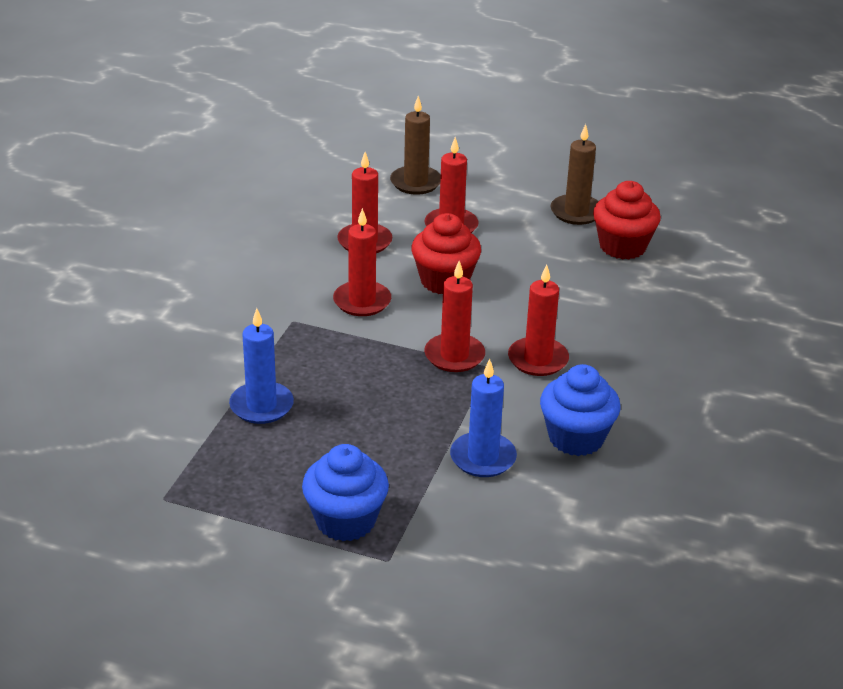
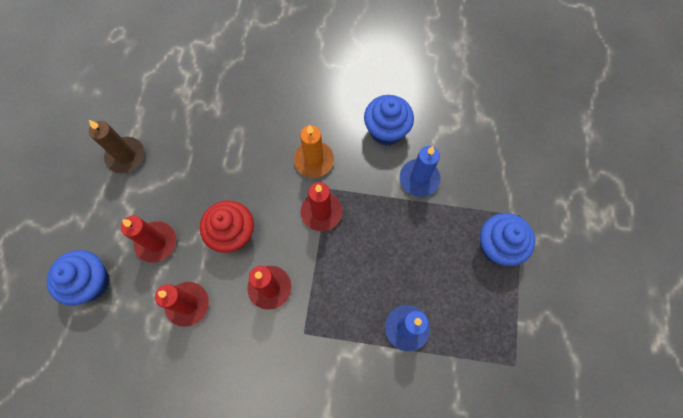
camera: 100 degrees left, 35 degrees up
brown candle [390,96,441,195] -> blue cupcake [47,250,110,306]
red candle [508,265,569,376] -> orange candle [294,125,334,178]
red cupcake [593,181,661,260] -> none

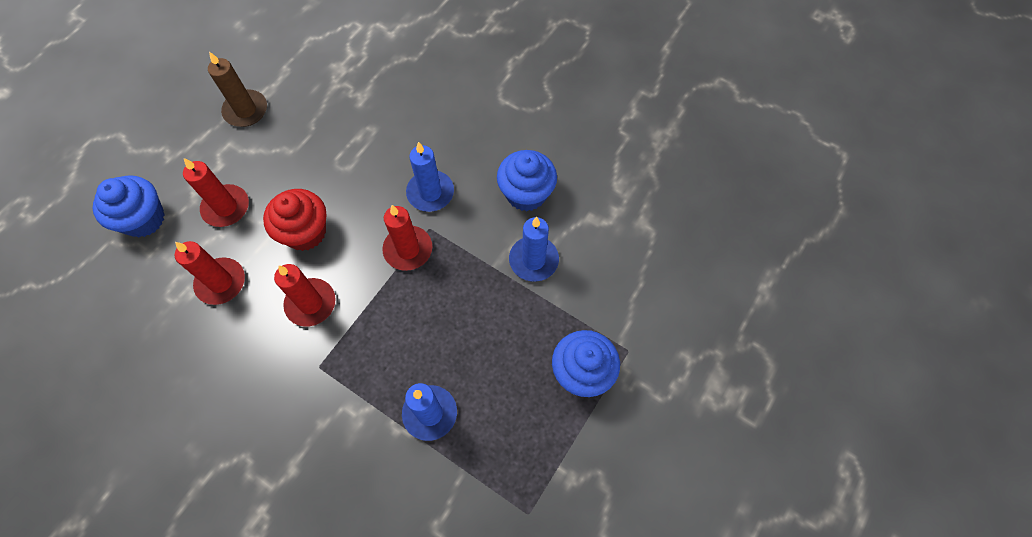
camera: 25 degrees right, 5 degrees down
orange candle [294,125,334,178] -> blue candle [406,142,454,212]

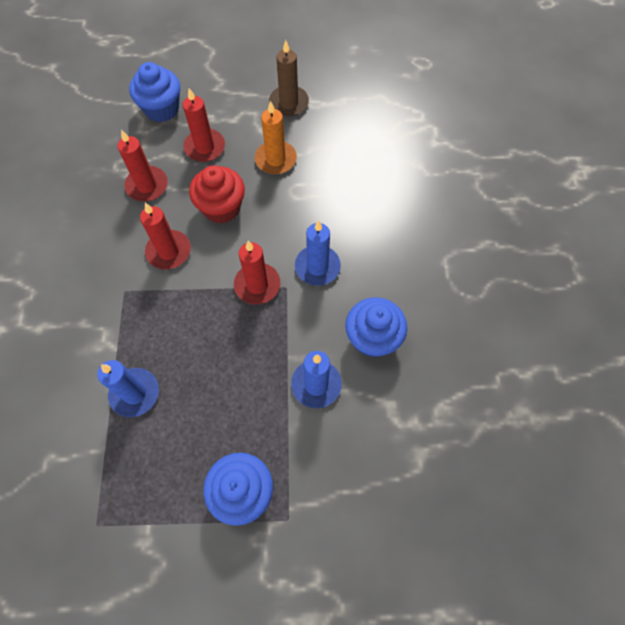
camera: 55 degrees right, 0 degrees up
none -> orange candle [255,101,297,174]

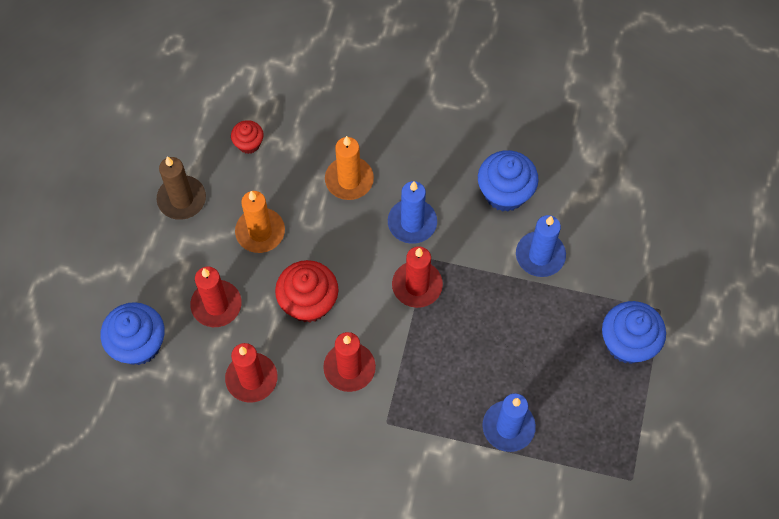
camera: 75 degrees left, 0 degrees up
none -> red cupcake [231,120,264,154]
none -> orange candle [325,136,374,200]

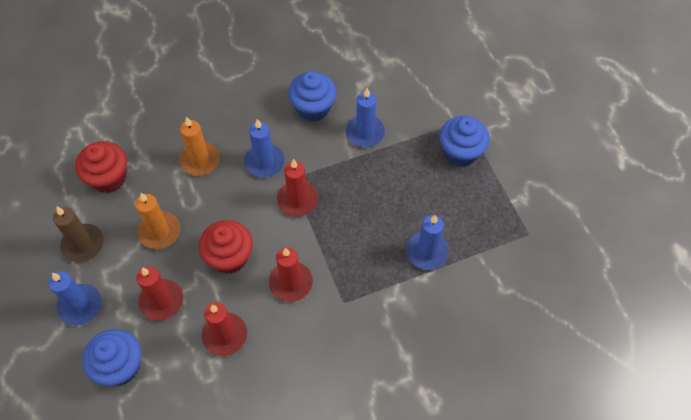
camera: 35 degrees left, 5 degrees down
red cupcake [231,120,264,154] -> red cupcake [75,141,127,193], size x1.81
none -> blue candle [49,271,102,326]

